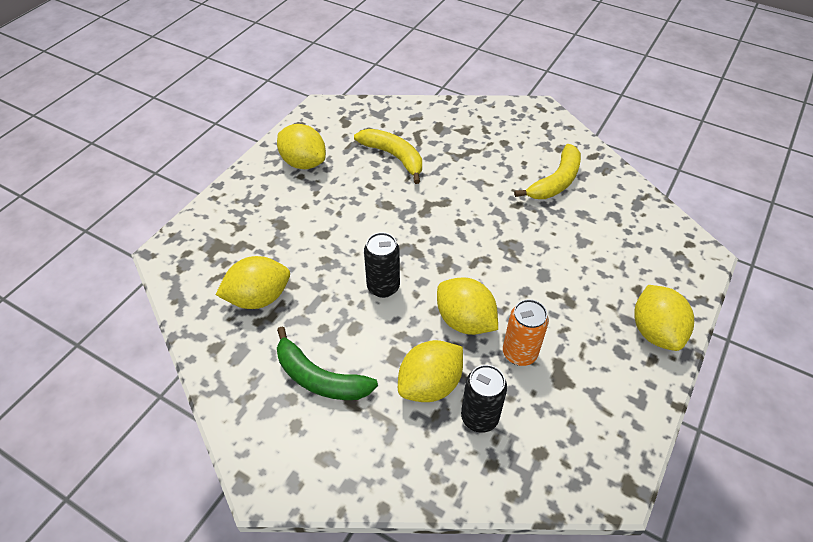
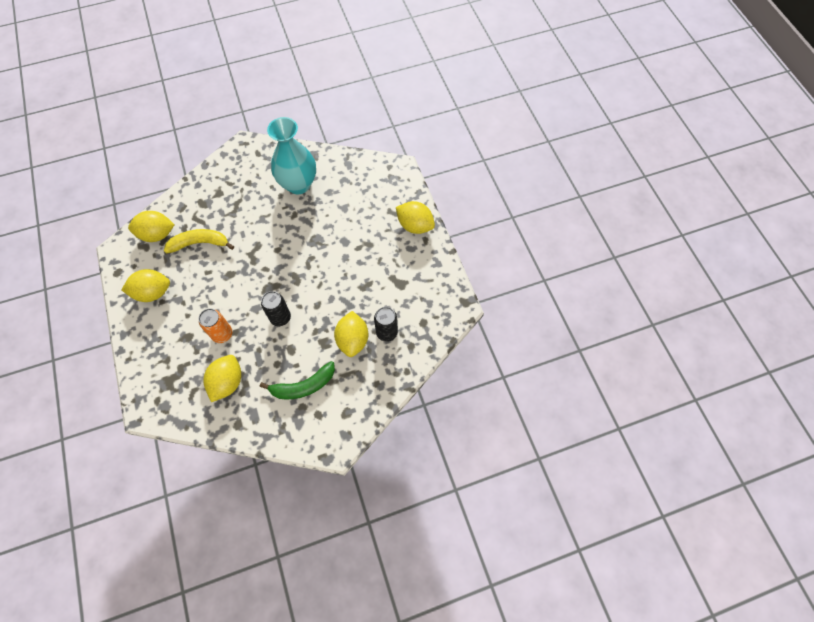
camera: 50 degrees left, 15 degrees up
yellow lemon [437,277,498,335] -> yellow lemon moved to [128,211,175,242]
orange can [503,299,549,366] -> orange can moved to [199,308,232,343]
yellow banana [514,144,581,199] -> turquoise vase [267,117,316,194]

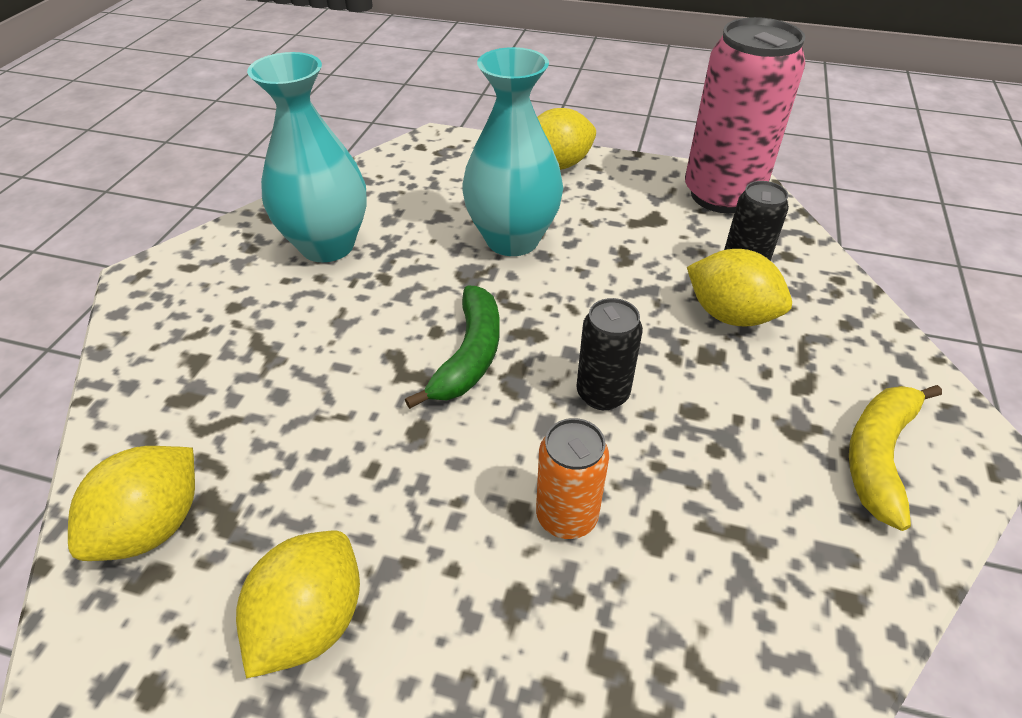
camera: 55 degrees left, 20 degrees down
yellow banana [164,229,234,254] -> yellow banana moved to [849,385,942,531]
yellow lemon [203,355,241,402] -> none
green banana [260,361,335,400] -> green banana moved to [405,286,500,409]
none -> turquoise vase [462,47,563,256]
none -> pink can [685,17,805,213]

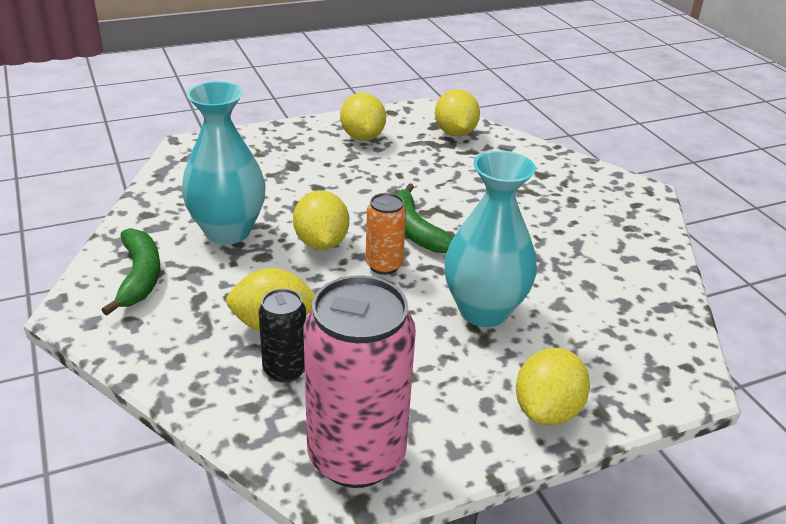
camera: 140 degrees right, 10 degrees down
turquoise vase [247,52,367,262] -> turquoise vase moved to [181,82,265,244]
orange can [536,418,609,539] -> orange can moved to [365,193,406,275]
black can [577,298,643,410] -> yellow lemon [293,190,349,250]
yellow banana [849,385,942,531] -> green banana [102,228,160,315]

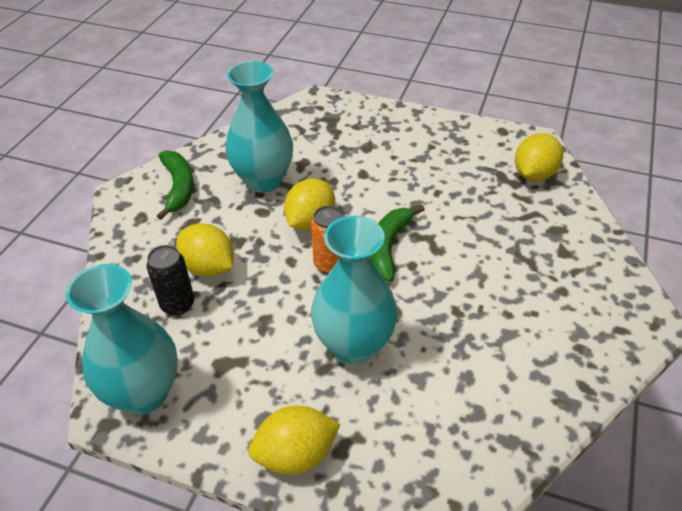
camera: 45 degrees right, 10 degrees up
green banana [102,228,160,315] -> green banana turned 45 degrees counterclockwise [157,150,194,220]
pink can [304,275,416,488] -> turquoise vase [66,264,178,415]
yellow lemon [340,93,386,141] -> none

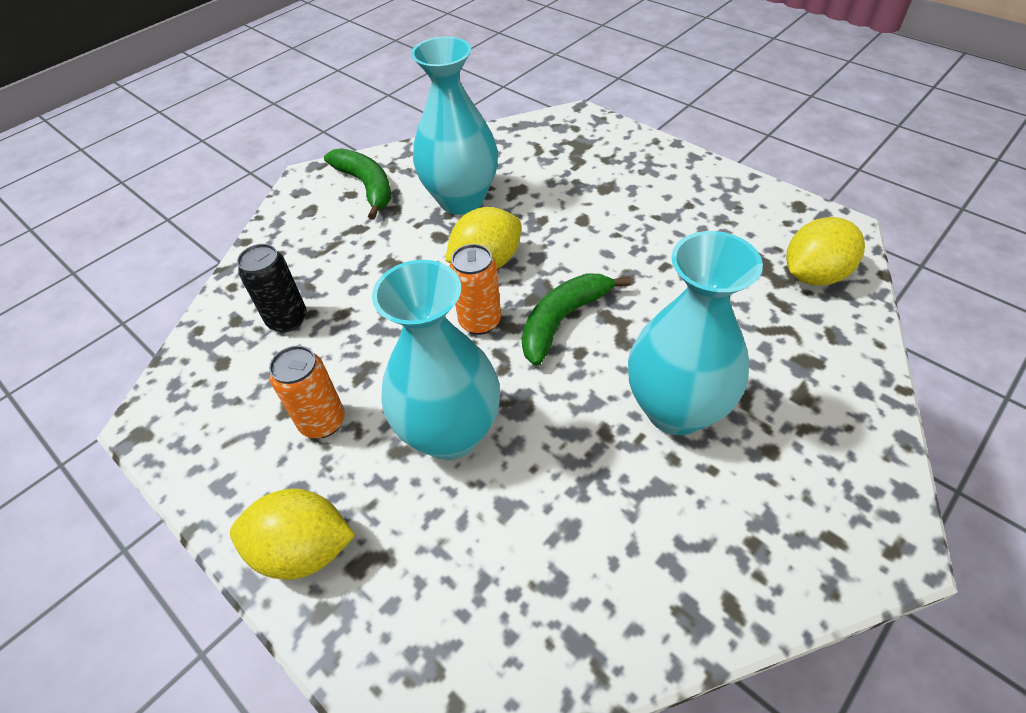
camera: 25 degrees right, 5 degrees up
turquoise vase [66,264,178,415] -> turquoise vase moved to [628,231,763,435]
green banana [157,150,194,220] -> green banana turned 45 degrees counterclockwise [324,148,391,220]
yellow lemon [176,223,234,277] -> none
none -> orange can [269,346,345,438]

